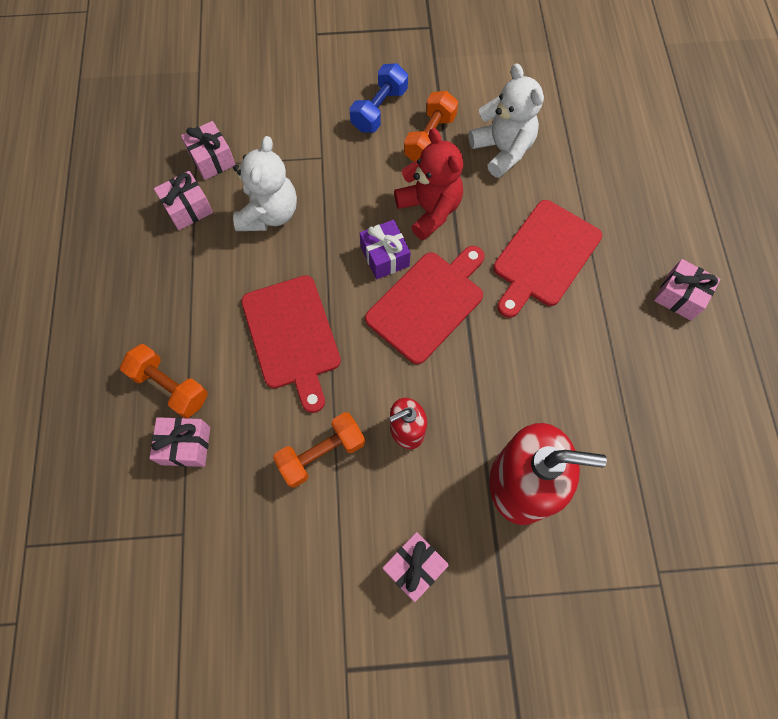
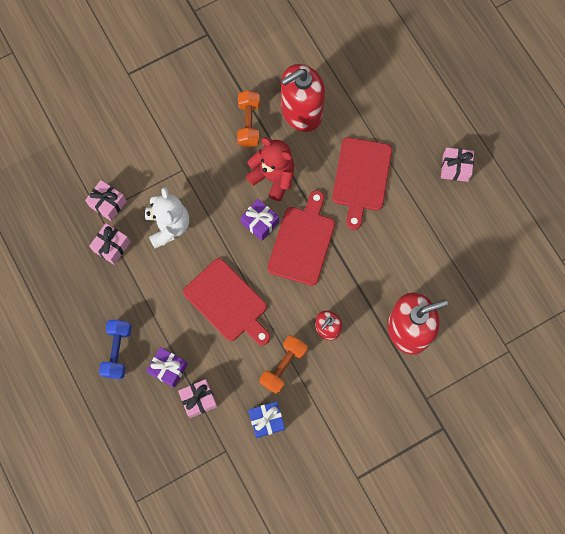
camera: 25 degrees left, 5 degrees up
orange dumbbell [120,344,208,418] -> purple gift [146,347,188,388]
blue dumbbell [350,63,408,133] -> blue dumbbell moved to [99,320,132,379]
pink gift [383,532,449,602] -> none
white teddy bear [469,63,544,178] -> red soap dispenser [281,64,325,132]
none -> blue gift [248,401,285,438]

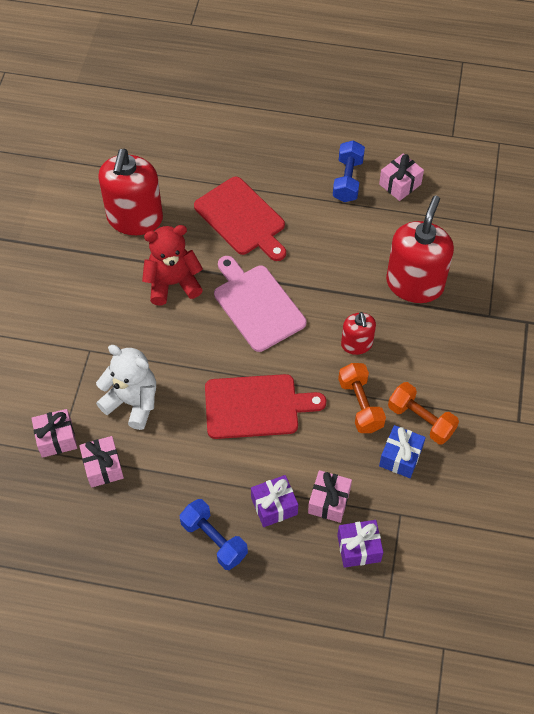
camera: 50 degrees left, 15 degrees down
orange dumbbell [237,90,260,148] -> orange dumbbell moved to [388,382,459,444]
purple gift [240,199,279,241] -> purple gift moved to [337,520,383,568]
red cutting board [267,190,335,286] -> pink cutting board [214,256,306,352]
pink gift [441,147,474,182] -> pink gift moved to [379,153,424,201]
none -> blue dumbbell [333,140,365,202]

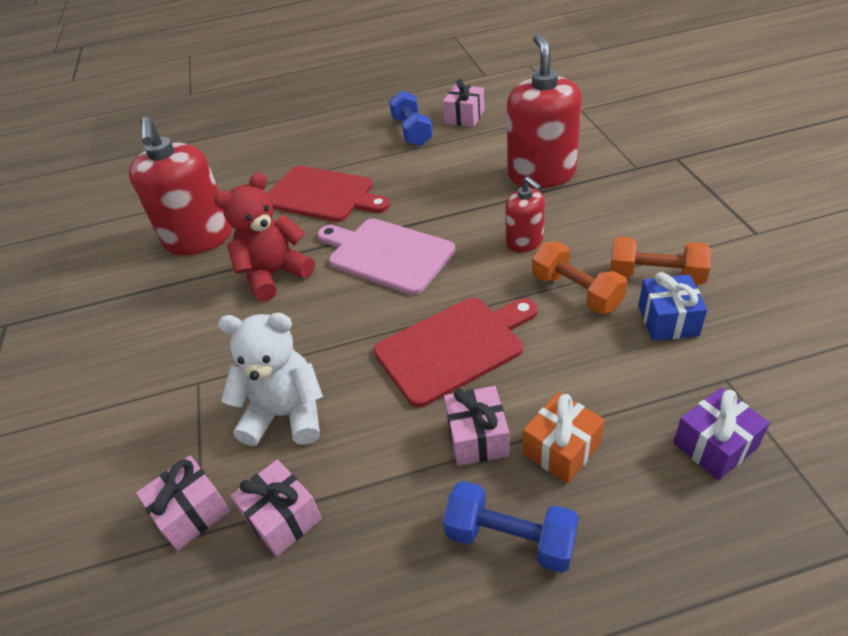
camera: 20 degrees left, 15 degrees down
purple gift [251,475,298,527] -> orange gift [523,392,605,484]
pink gift [308,470,352,523] -> pink gift moved to [444,386,510,466]

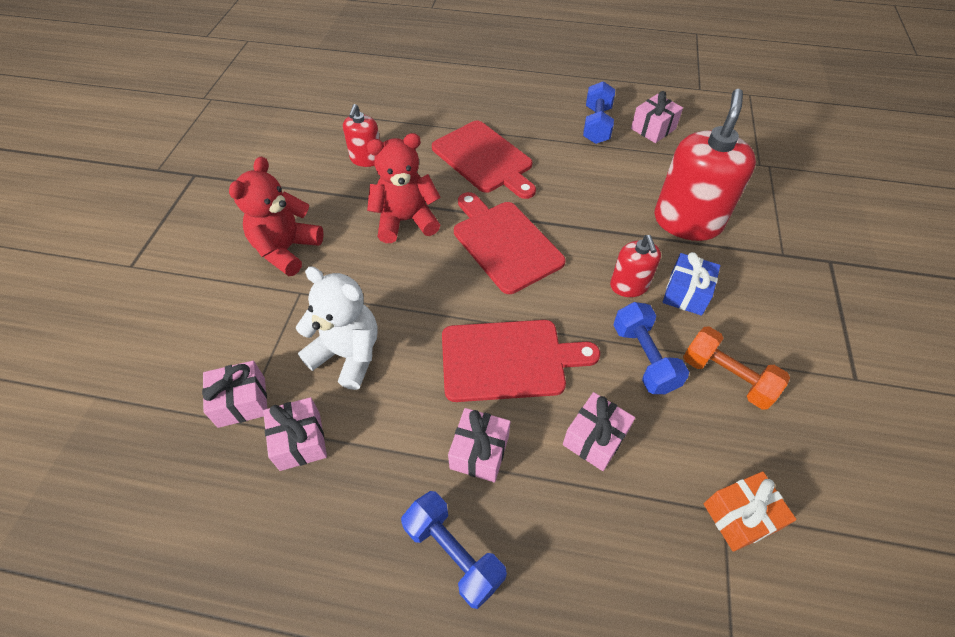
camera: 20 degrees right, 10 degrees up
red soap dispenser [128,117,232,255] -> red soap dispenser [343,104,380,167], size x0.53
pink cutting board [317,218,455,295] -> red cutting board [454,192,566,294]
orange gift [523,392,605,484] -> orange gift moved to [704,471,797,552]
orange dumbbell [532,242,627,314] -> blue dumbbell [613,302,689,394]
blue gift [638,272,707,341] -> blue gift moved to [663,252,720,316]
purple gift [673,388,770,480] -> none
none -> red teddy bear [229,156,324,276]
none -> pink gift [563,392,635,471]

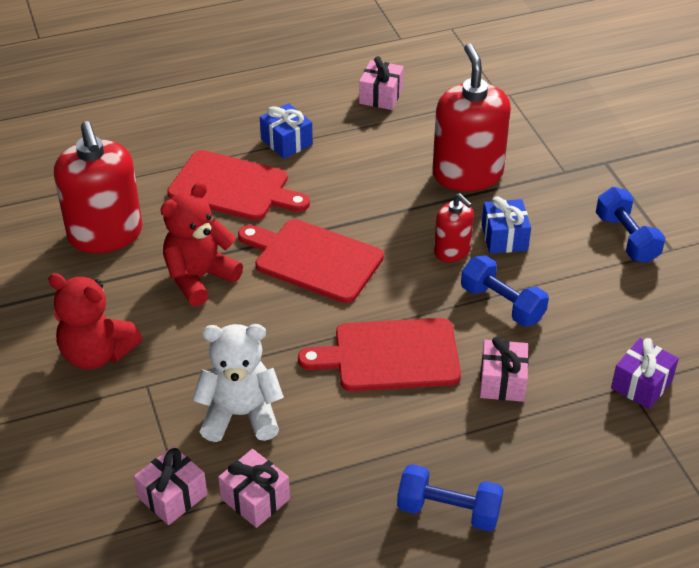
camera: 30 degrees left, 10 degrees down
red teddy bear [229,156,324,276] -> red teddy bear turned 60 degrees counterclockwise [48,273,142,370]
red soap dispenser [343,104,380,167] -> red soap dispenser [54,121,143,253], size x1.89
red cutting board [442,320,600,402] -> red cutting board turned 150 degrees counterclockwise [298,318,461,391]
pink gift [448,408,511,482] -> none
blue dumbbell [583,81,615,144] -> blue dumbbell moved to [596,187,665,263]
orange dumbbell [683,326,790,410] -> none
orange gift [704,471,797,552] -> purple gift [611,338,679,409]
none -> blue gift [260,103,313,159]

